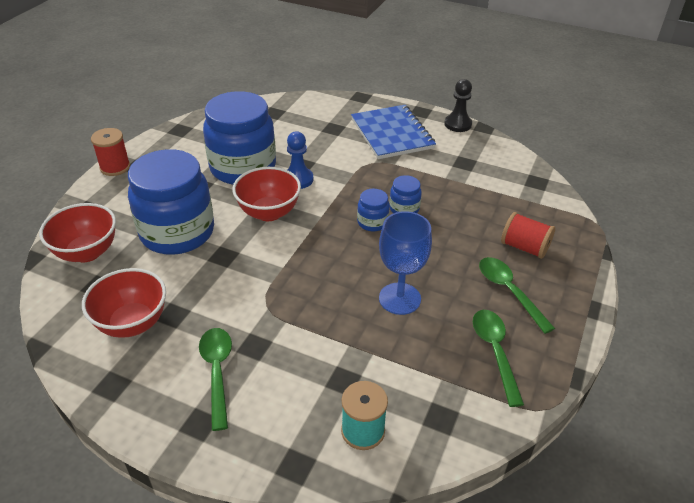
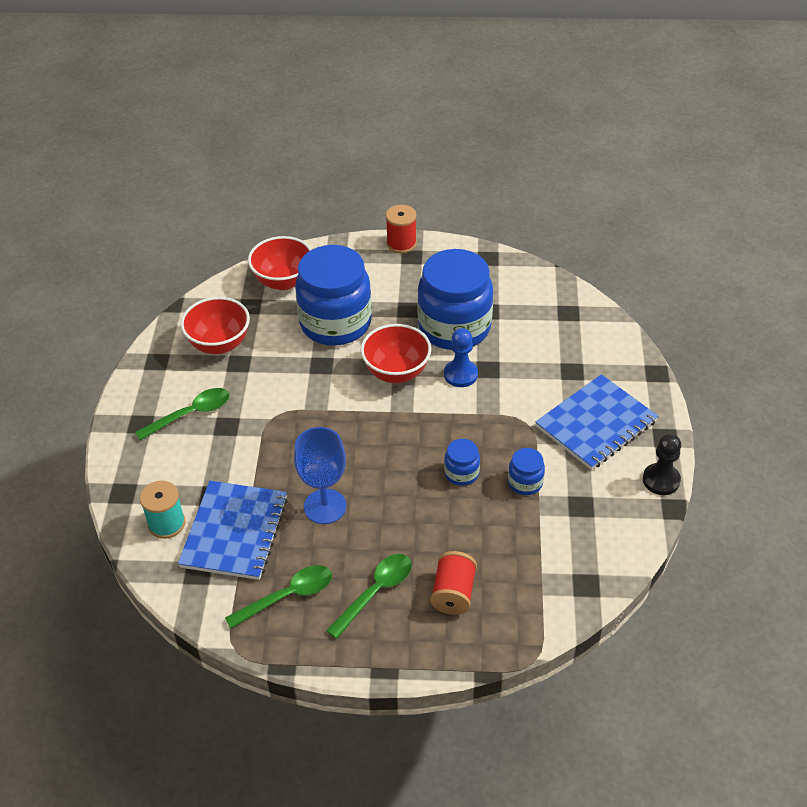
camera: 70 degrees right, 5 degrees up
blue jar [357,189,390,231] -> blue jar moved to [508,448,545,495]
none -> blue notebook [178,481,288,580]

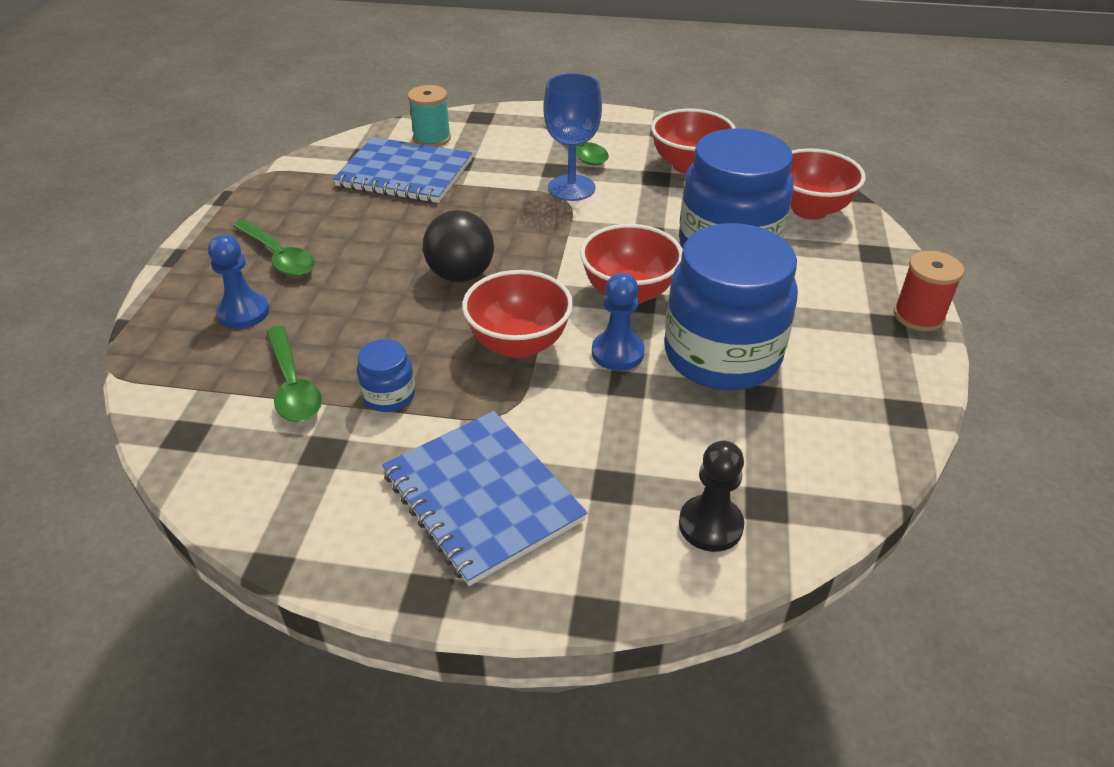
camera: 95 degrees right, 5 degrees down
green spoon [225,565,332,629] -> green spoon moved to [266,326,322,422]
blue goblet [294,427,346,524] -> blue goblet moved to [543,73,602,201]
red spool [430,551,477,615] -> blue pawn [208,234,270,329]
blue jar [444,439,480,486] -> none
black pawn [643,434,681,495] -> black pawn moved to [679,441,744,552]
none -> black ball [423,210,494,282]
none -> red bowl [462,270,573,358]

